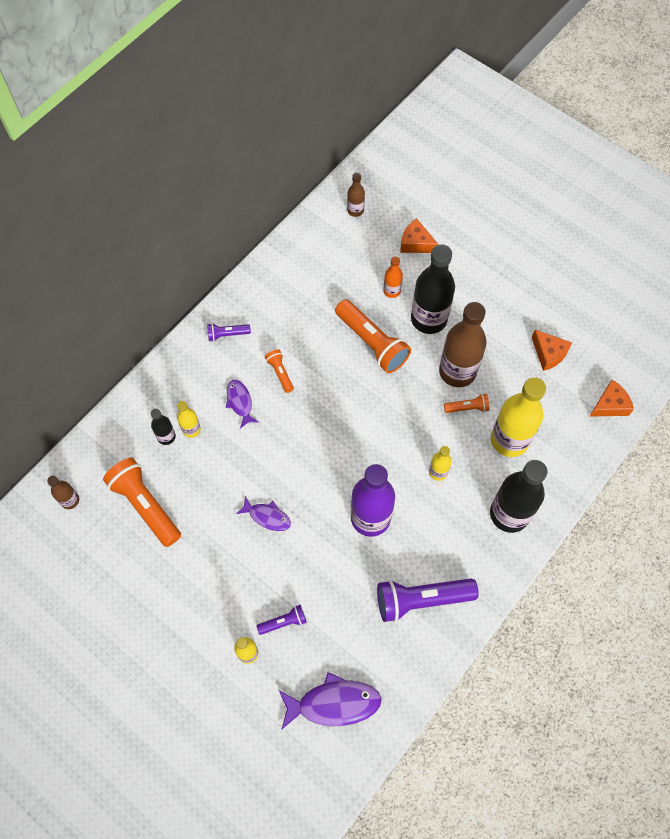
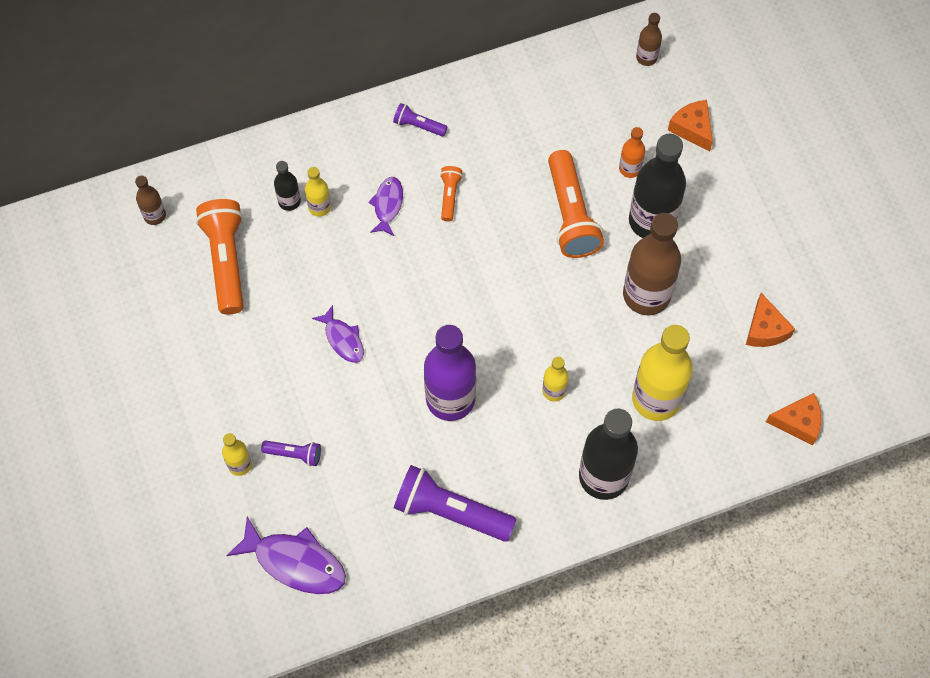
camera: 30 degrees right, 0 degrees up
orange flashlight [444,394,489,413] -> none

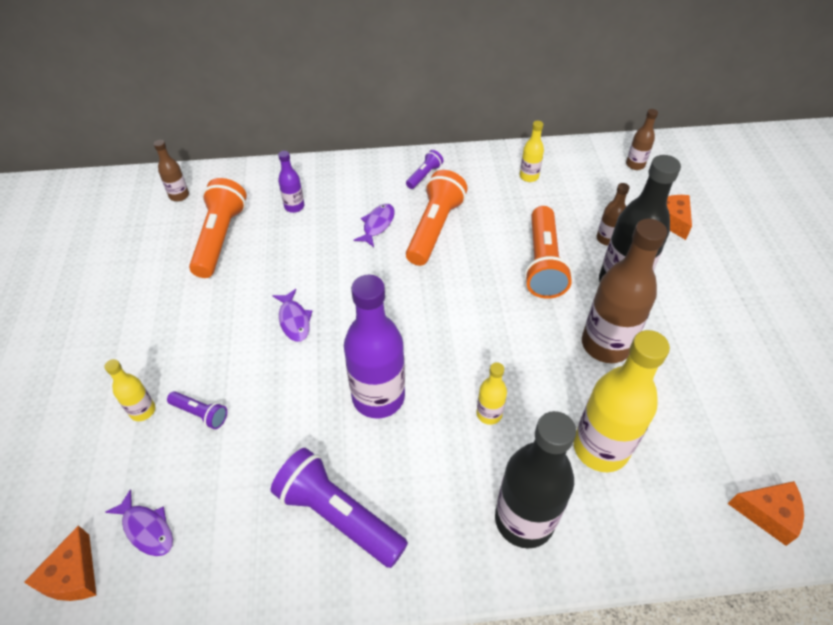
camera: 15 degrees right, 15 degrees down
purple fish [226,516,346,594] -> purple fish [105,489,173,556], size x0.59
black bottle [274,161,301,211] -> purple bottle [278,151,304,213]
yellow bottle [305,167,331,217] -> yellow bottle moved to [520,121,544,182]
purple flashlight [393,103,447,136] -> purple flashlight turned 90 degrees clockwise [406,150,444,189]
orange flashlight [440,166,463,222] -> orange flashlight [406,170,468,266], size x2.03
orange bottle [619,127,645,178] -> brown bottle [597,183,630,245]
orange cheese [746,293,795,347] -> orange cheese moved to [24,525,97,601]

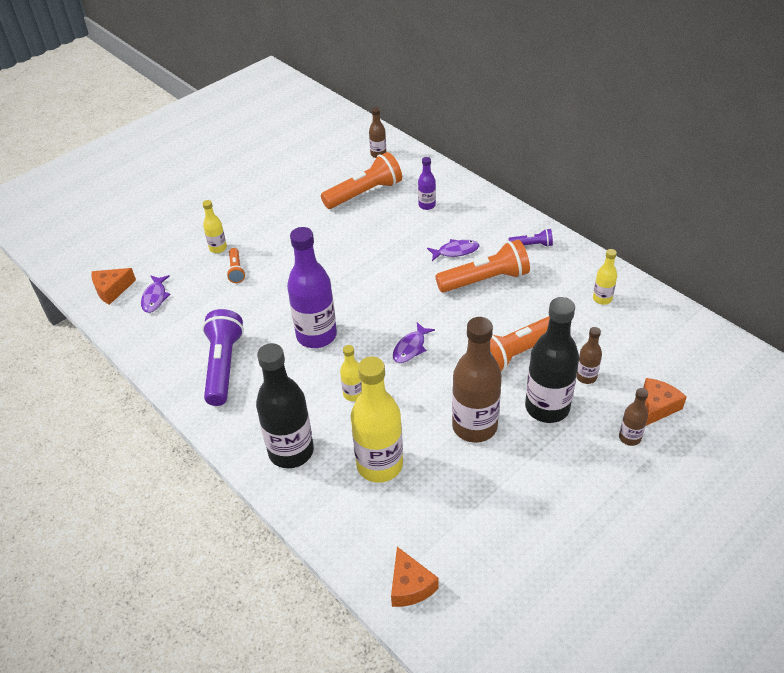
camera: 55 degrees right, 5 degrees down
purple flashlight [167,391,227,429] -> orange flashlight [227,248,245,283]
purple fish [272,289,312,342] -> purple fish moved to [393,322,435,363]
brown bottle [626,109,658,170] -> brown bottle moved to [619,388,648,446]

